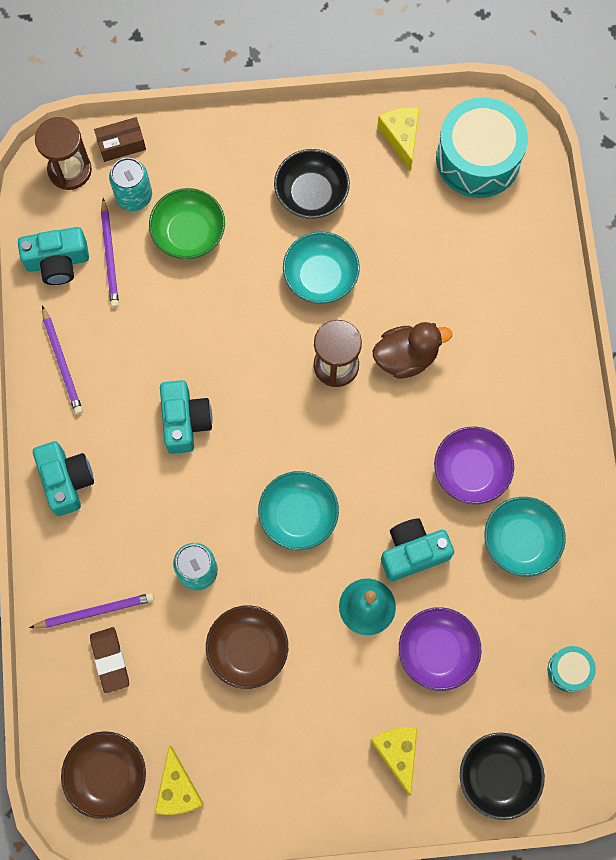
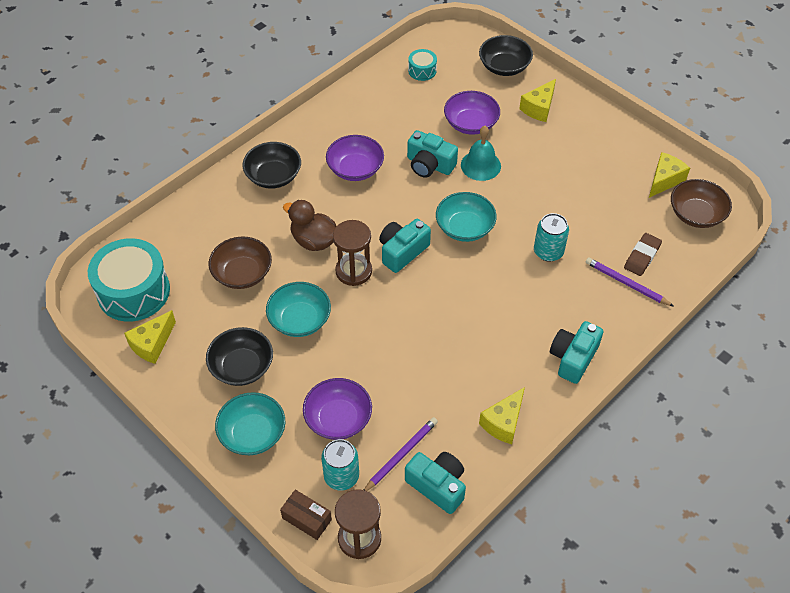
camera: 130 degrees left, 20 degrees down
purple pencil [42,306,83,415] -> yellow cheese [479,387,525,444]
green bowl [149,188,225,259] -> purple bowl [303,378,372,440]
turquoise camera [160,380,212,454] -> turquoise camera moved to [379,219,431,273]
brown bowl [206,605,288,689] -> brown bowl moved to [209,236,272,289]
turquoise bowl [484,497,566,577] -> turquoise bowl moved to [215,392,285,455]
none -> black bowl [242,142,301,189]

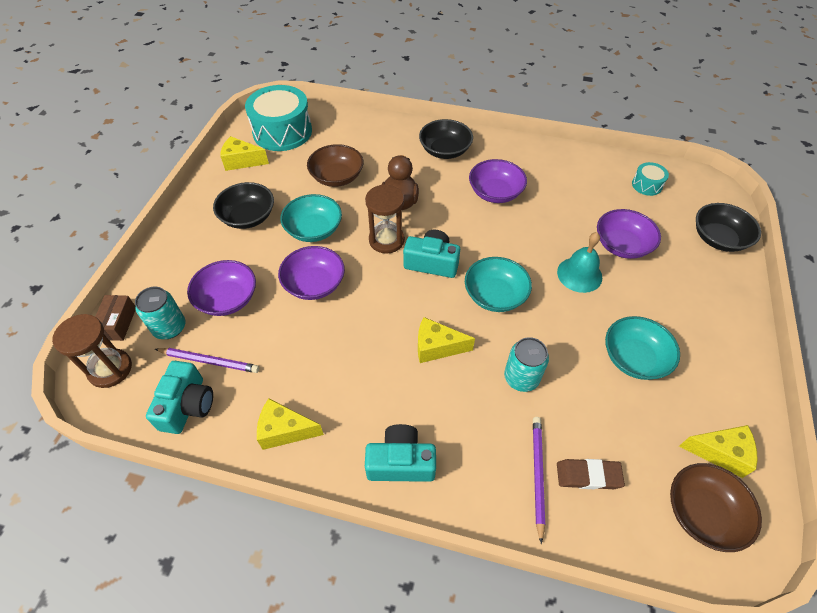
camera: 60 degrees right, 0 degrees up
turquoise bowl [215,392,285,455] -> turquoise bowl moved to [605,316,680,380]
turquoise camera [407,130,458,178] -> none
yellow cheese [519,79,556,122] -> yellow cheese moved to [418,317,475,363]
none -> purple bowl [278,246,345,300]

